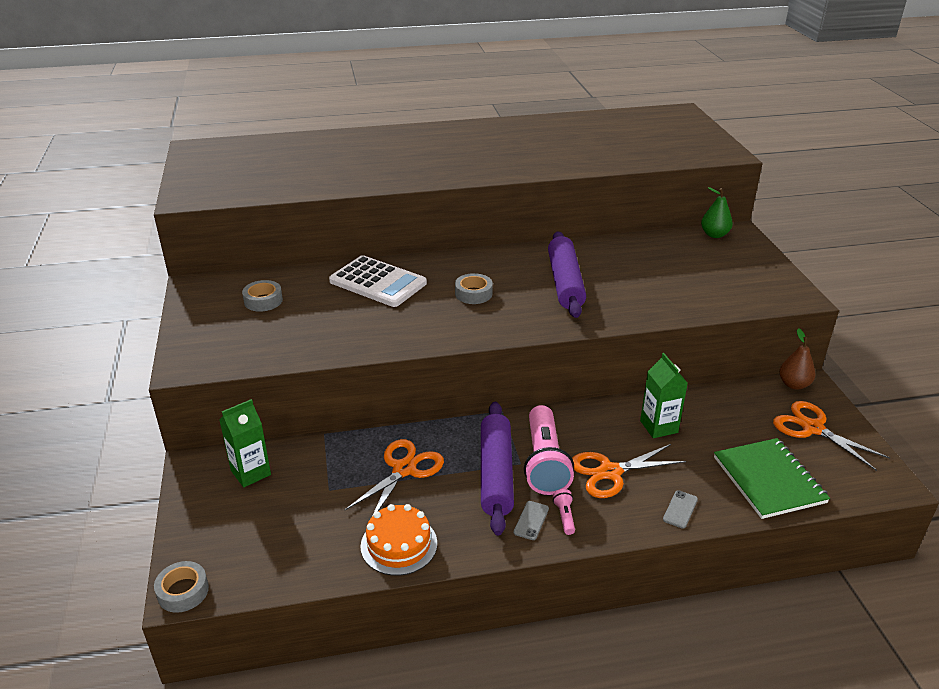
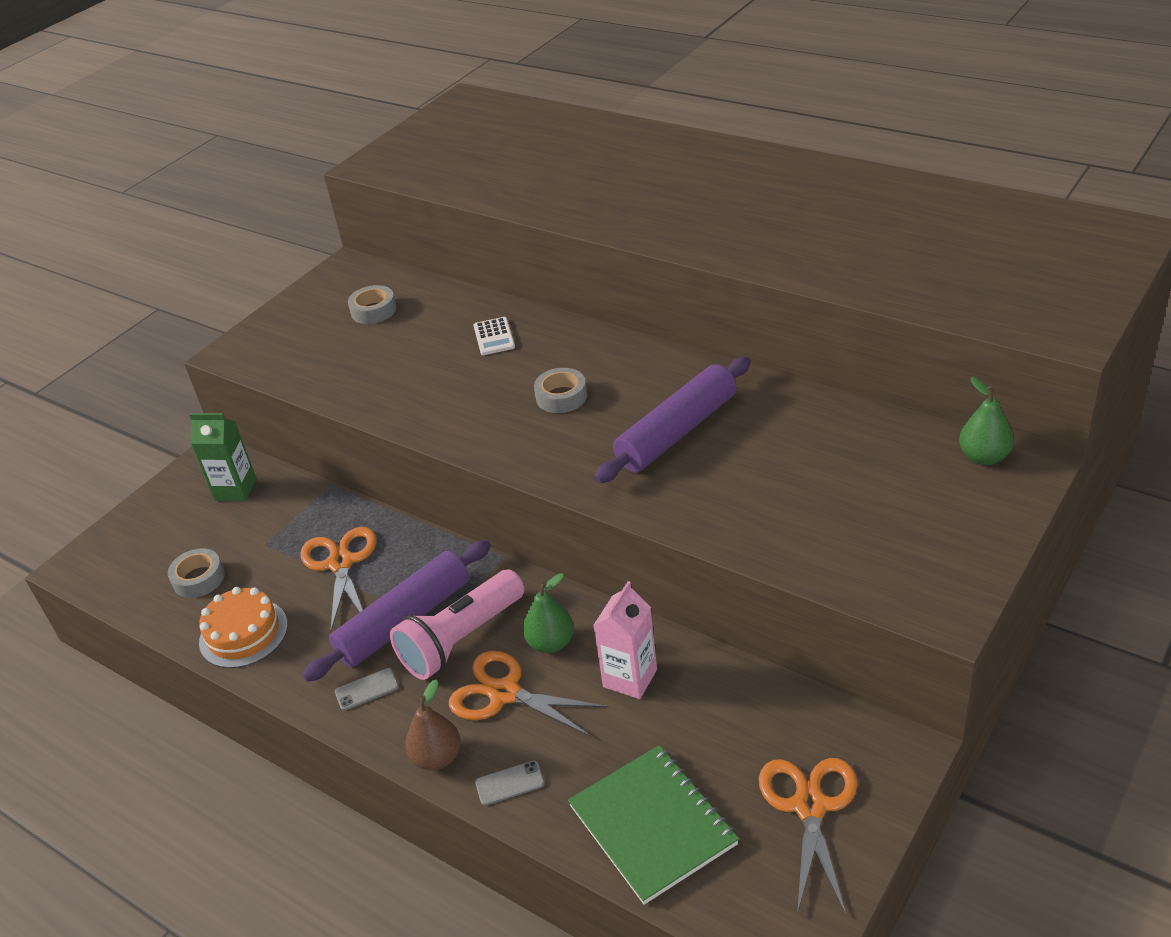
camera: 50 degrees right, 5 degrees up
grey tape [154,561,209,613] -> grey tape moved to [168,548,225,598]
white calculator [329,255,427,307] -> white calculator [474,317,515,355], size x0.48
orange scissors [345,439,444,514] -> orange scissors turned 90 degrees counterclockwise [300,527,376,632]
pink flashlight [553,489,575,535] -> none
green carton [640,353,688,438] -> pink carton [593,581,657,699]
green notebook [714,438,830,519] -> green notebook turned 60 degrees counterclockwise [568,745,739,905]
brown pear [779,328,816,390] -> brown pear moved to [405,679,461,770]
none -> green pear [523,573,574,653]

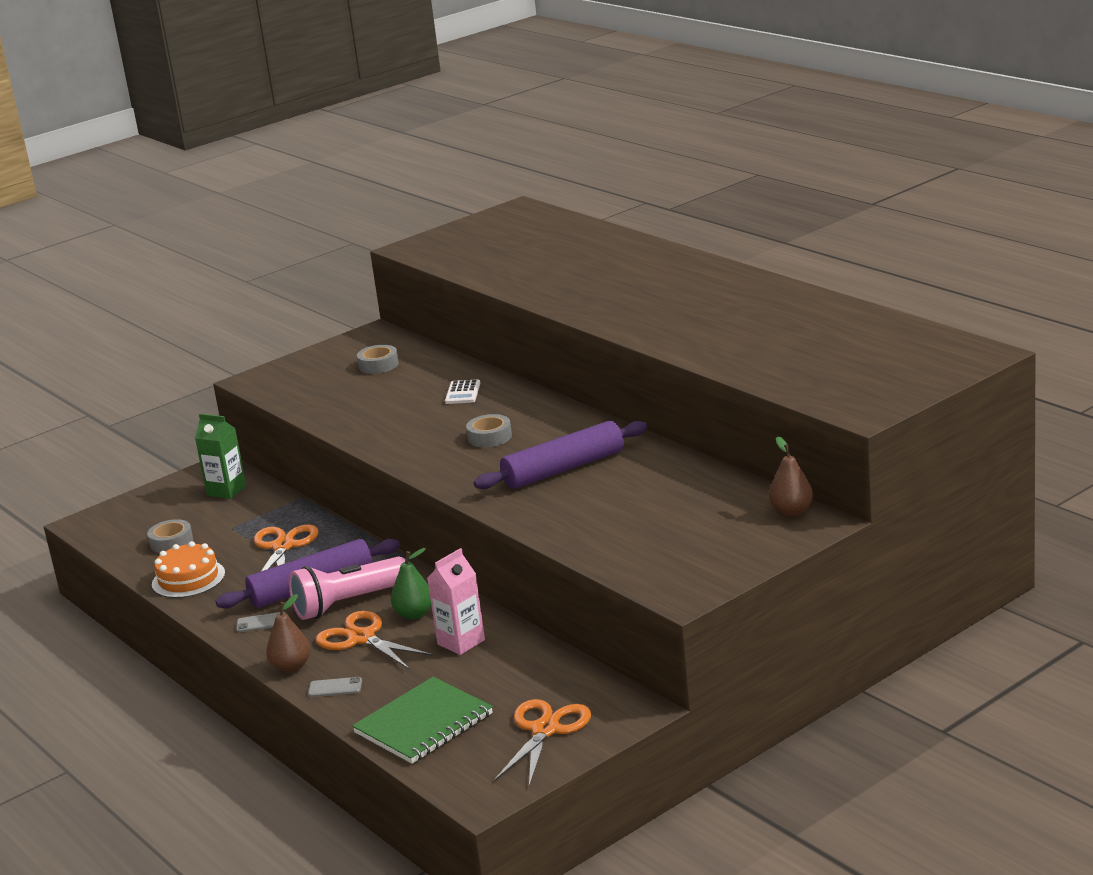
camera: 15 degrees right, 15 degrees down
green notebook [568,745,739,905] -> green notebook turned 60 degrees clockwise [352,677,493,764]
green pear [959,377,1014,465] -> brown pear [769,436,813,517]

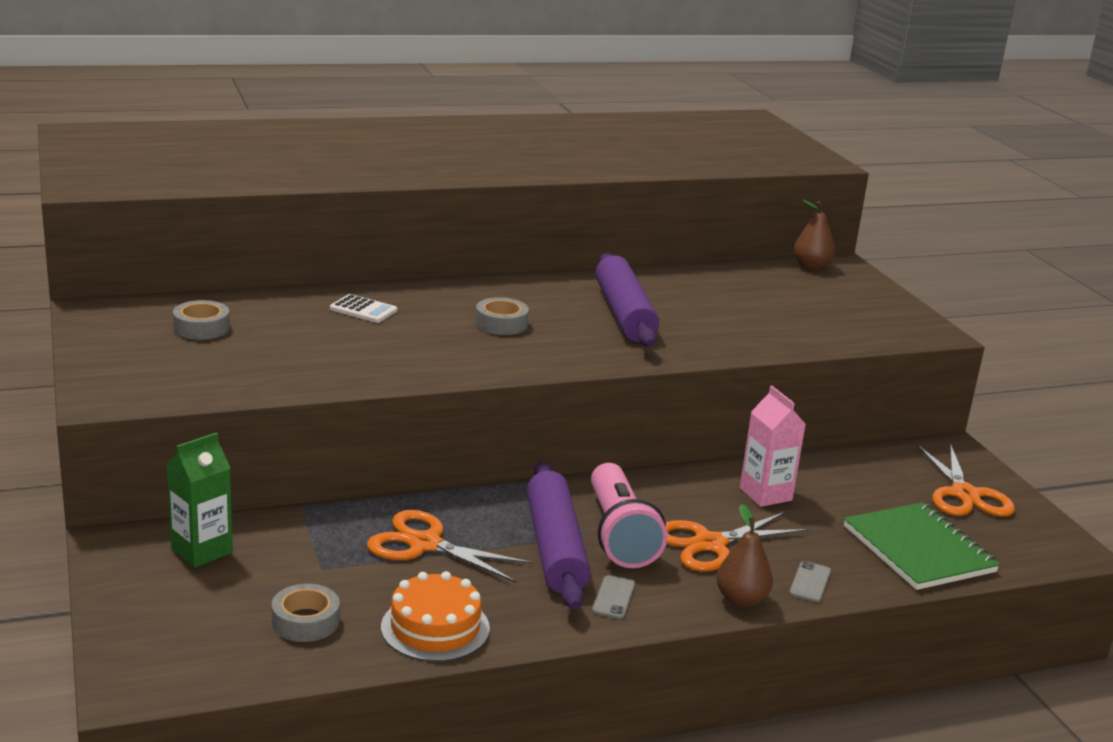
camera: 75 degrees left, 0 degrees up
green pear [391,548,431,619] -> none
orange scissors [493,699,591,787] -> orange scissors turned 135 degrees counterclockwise [917,444,1015,517]

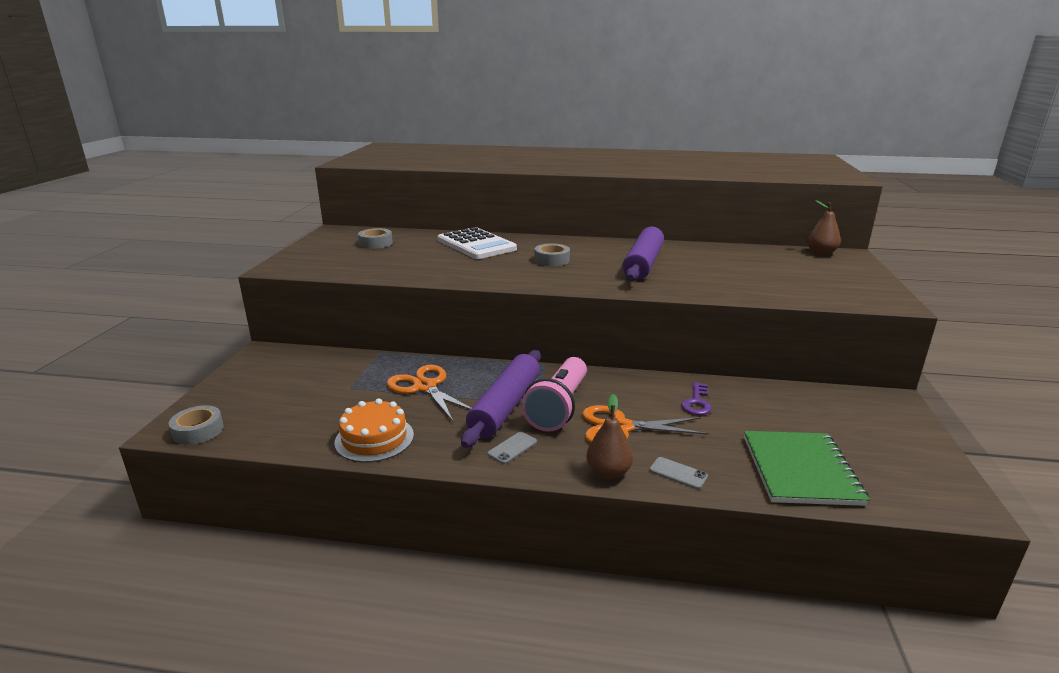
camera: 30 degrees right, 0 degrees up
green carton [167,432,233,568] -> none
grey tape [272,584,340,642] -> grey tape moved to [169,405,224,445]
white calculator [330,294,397,323] -> white calculator [437,227,517,259], size x2.06
pink carton [740,386,806,507] -> purple key [682,382,712,415]
grey phone [789,561,831,602] -> grey phone turned 75 degrees clockwise [649,457,708,489]
orange scissors [917,444,1015,517] -> none

